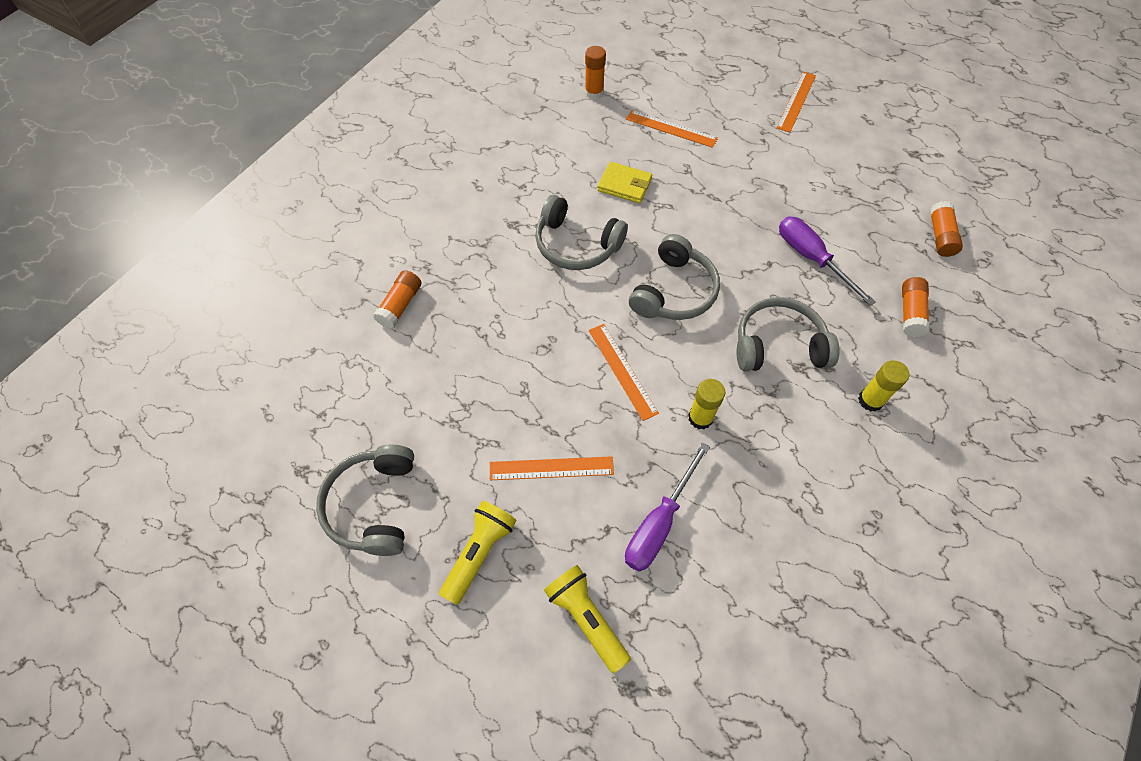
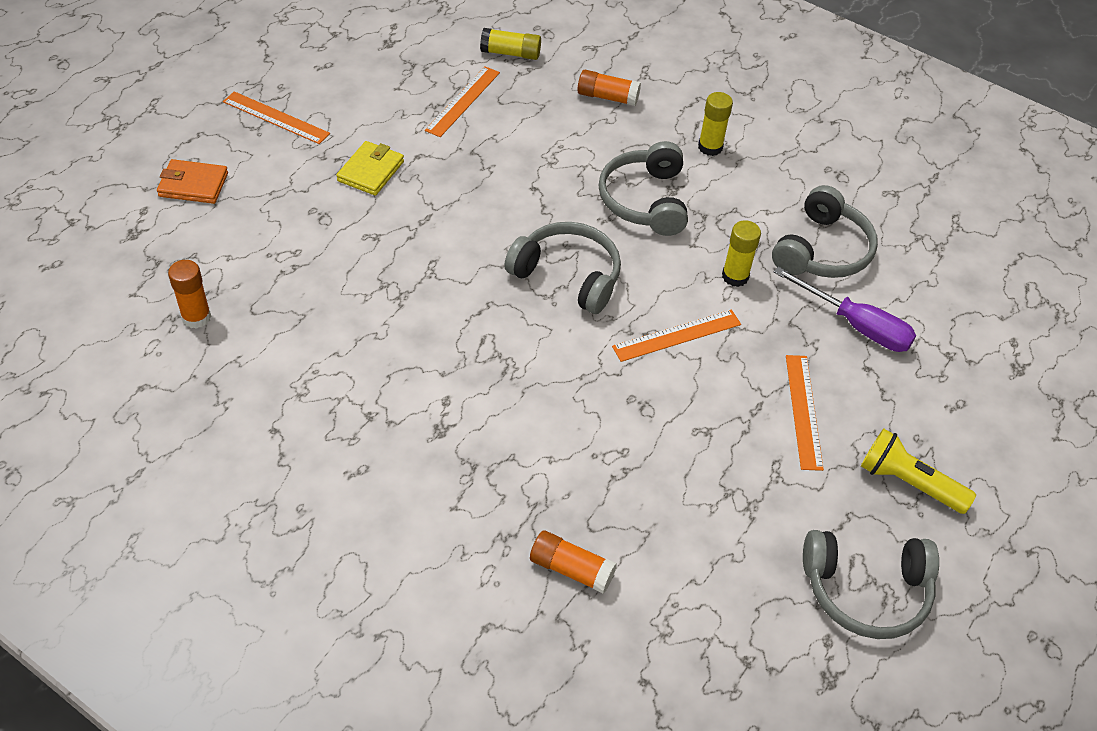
camera: 90 degrees left, 10 degrees down
grey headphones [535,195,628,270] -> grey headphones moved to [772,185,878,278]
yellow flashlight [544,565,631,674] -> none
yellow wallet [597,162,652,203] -> yellow wallet moved to [336,141,404,196]
orange ruler [626,110,718,148] -> orange ruler moved to [425,66,500,137]
purple screwdriver [779,217,876,306] -> none
orange glue stick [930,201,963,257] -> yellow glue stick [480,28,541,60]
none -> orange wallet [157,159,228,204]

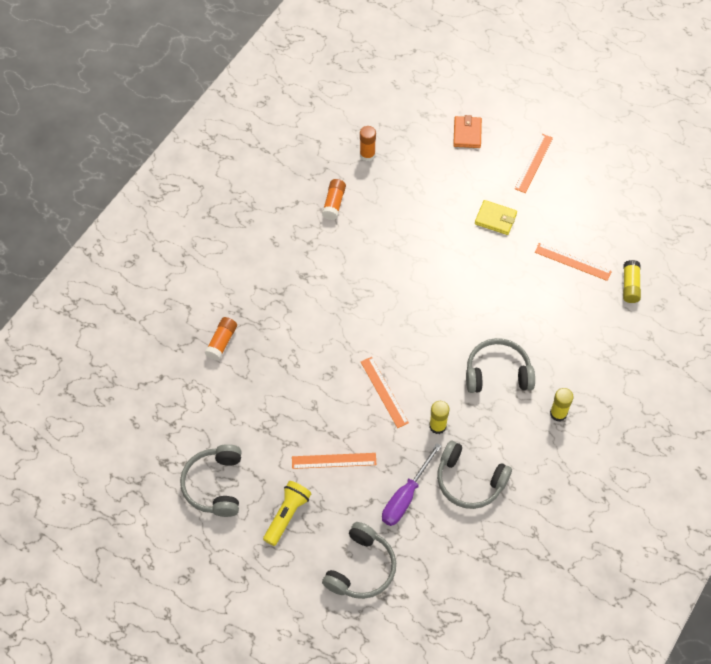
camera: 90 degrees right, 10 degrees up
grey headphones [504,222,621,314] -> grey headphones moved to [322,522,396,599]
orange glue stick [577,70,641,106] -> orange glue stick moved to [322,179,346,220]

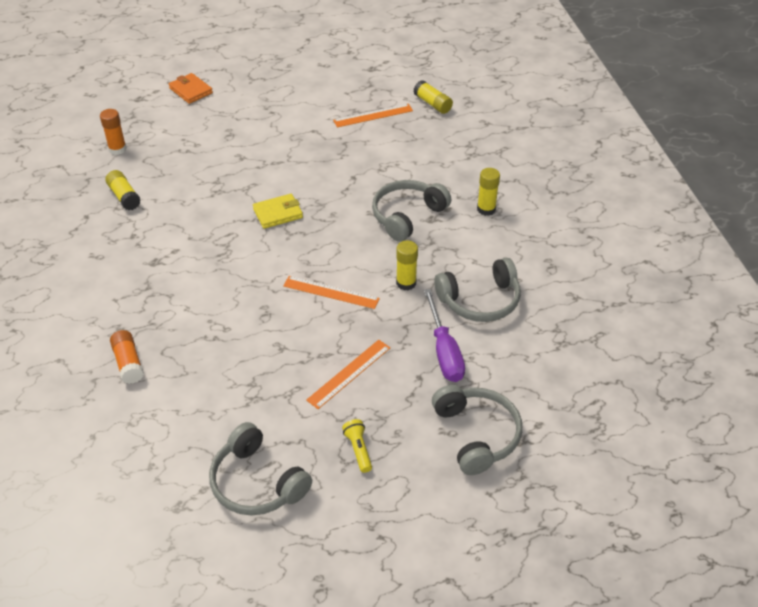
camera: 45 degrees left, 15 degrees down
yellow flashlight [263,481,312,546] -> yellow flashlight [342,419,372,473], size x0.63
orange glue stick [322,179,346,220] -> yellow glue stick [105,170,141,210]
yellow wallet [475,200,517,235] -> yellow wallet moved to [253,194,303,229]
orange ruler [515,134,553,193] -> none

